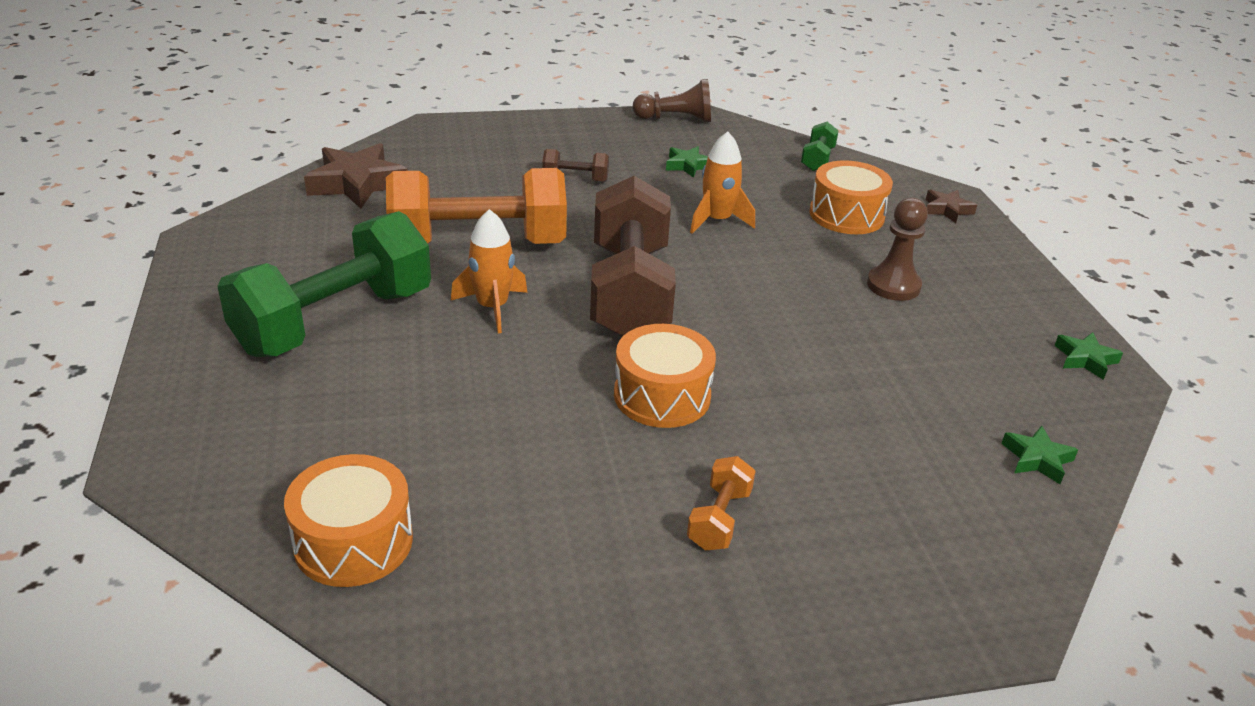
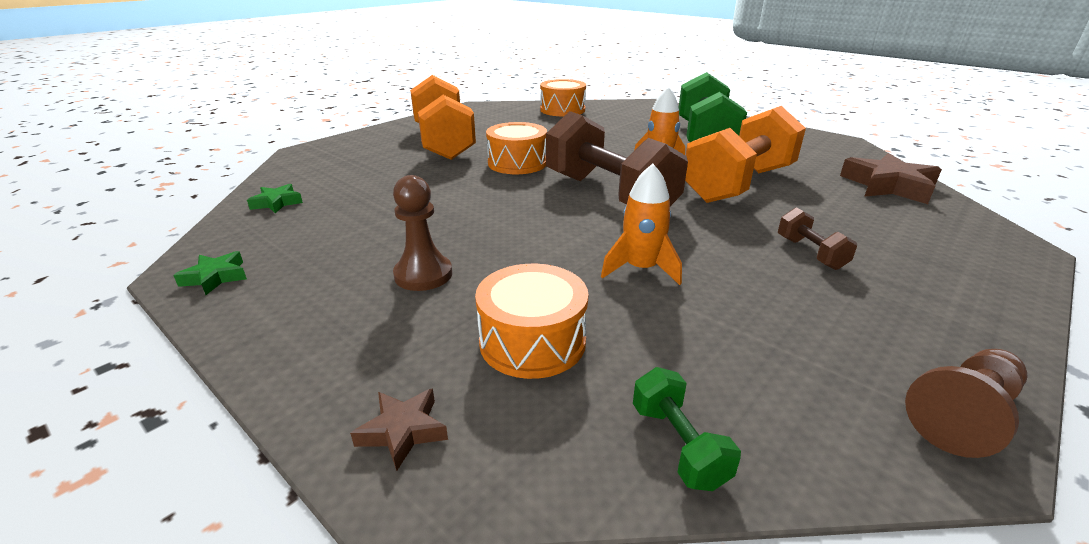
camera: 145 degrees right, 5 degrees down
brown dumbbell [542,149,609,182] -> brown dumbbell turned 75 degrees counterclockwise [778,207,857,270]
green star [666,146,708,178] -> none
orange dumbbell [687,456,755,551] -> orange dumbbell [410,75,476,160], size x2.38

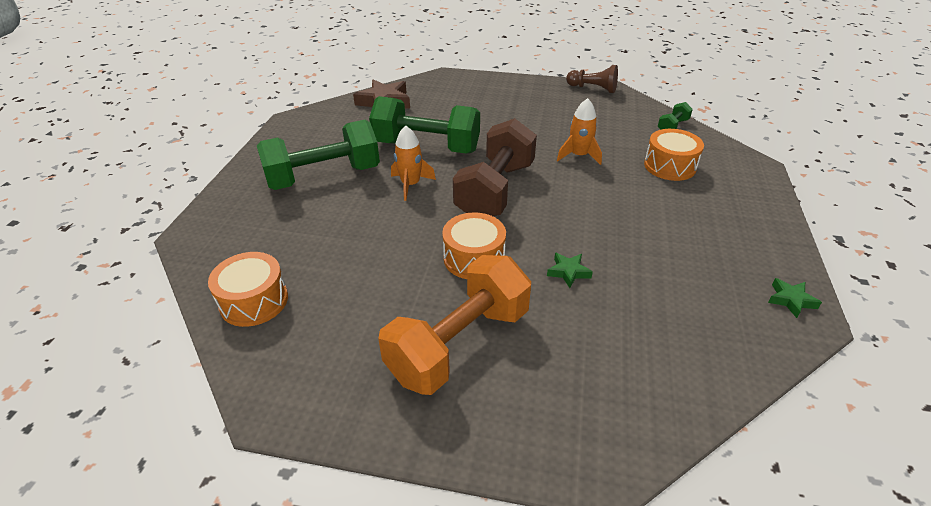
camera: 120 degrees left, 10 degrees up
green star [247,184,303,213] -> green star moved to [547,252,593,288]
brown star [350,388,448,471] -> none
brown pawn [393,175,452,291] -> none
orange dumbbell [685,106,806,203] -> green dumbbell [369,96,480,153]
brown dumbbell [778,207,857,270] -> none

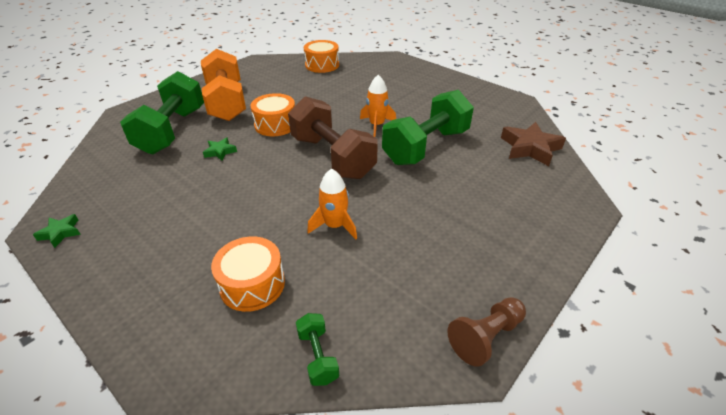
camera: 120 degrees right, 0 degrees up
green dumbbell [257,120,380,190] -> green dumbbell moved to [120,71,204,154]

